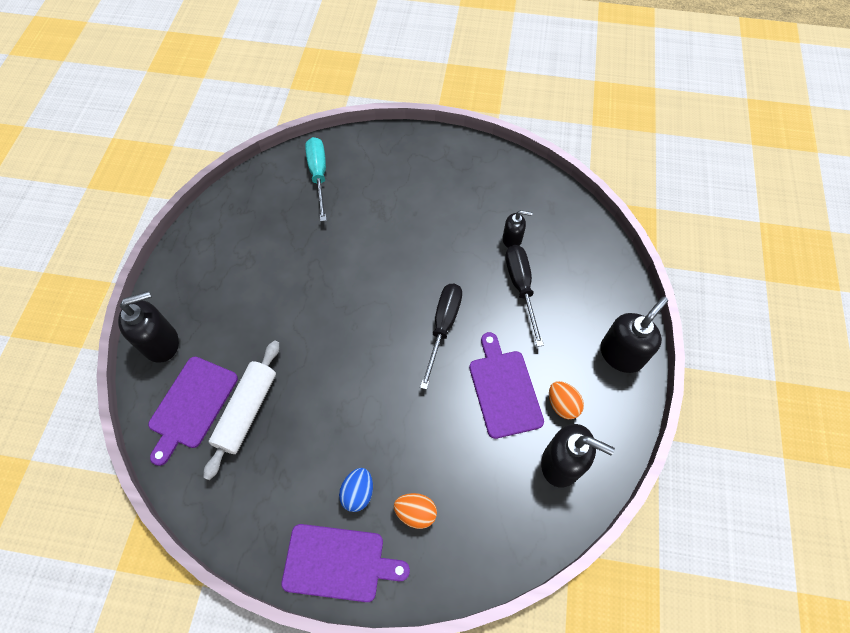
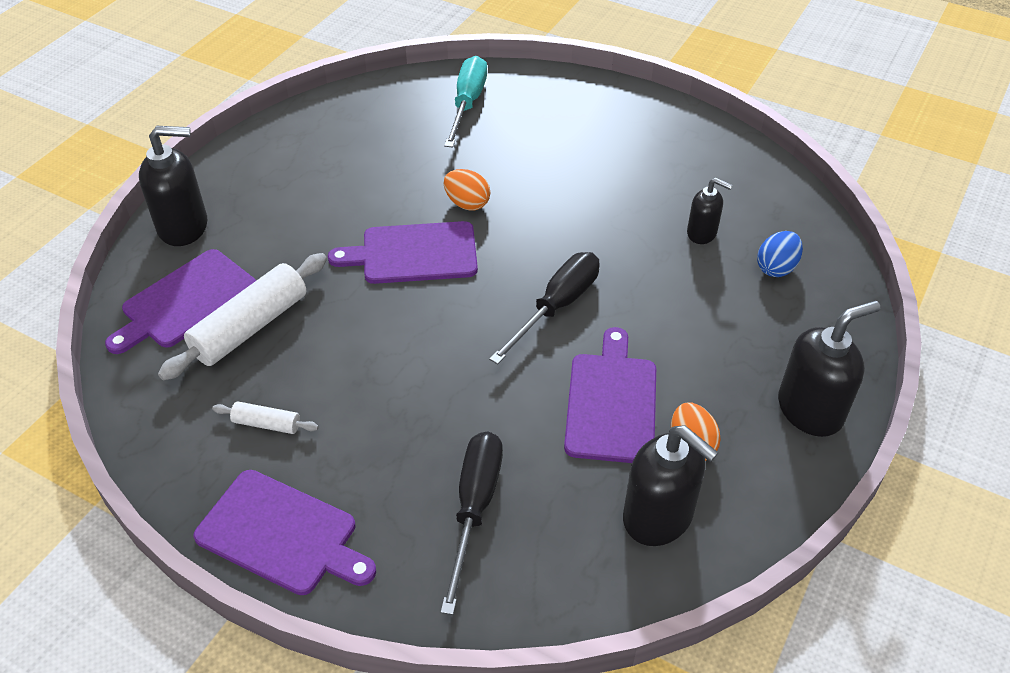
camera: 20 degrees right, 15 degrees down
blue egg [339,468,373,512] -> blue egg moved to [757,231,803,277]
orange egg [394,493,437,529] -> orange egg moved to [444,169,490,210]
black screwdriver [505,245,544,347] -> black screwdriver moved to [440,431,503,615]
none -> white rolling pin [212,401,319,434]
none -> purple cutting board [328,221,478,284]

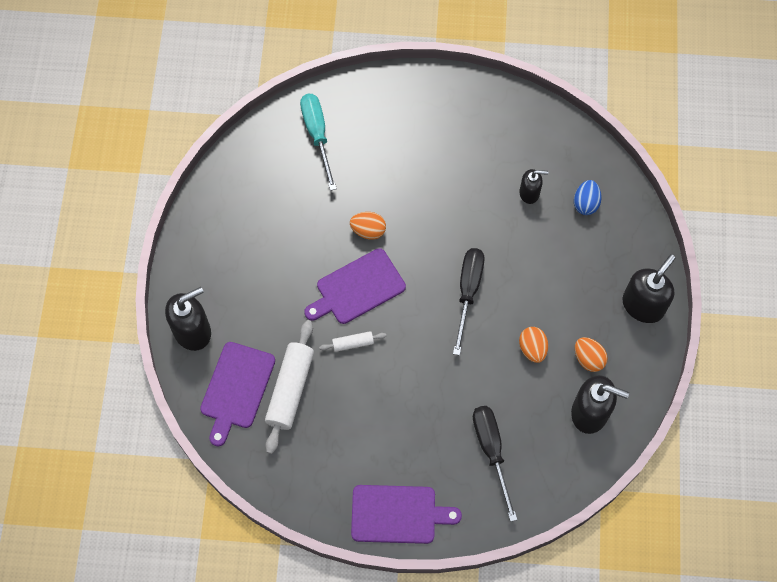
camera: 25 degrees left, 20 degrees up
white rolling pin [212,401,319,434] -> white rolling pin moved to [319,331,386,352]
purple cutting board [564,327,656,463] -> orange egg [519,327,548,363]

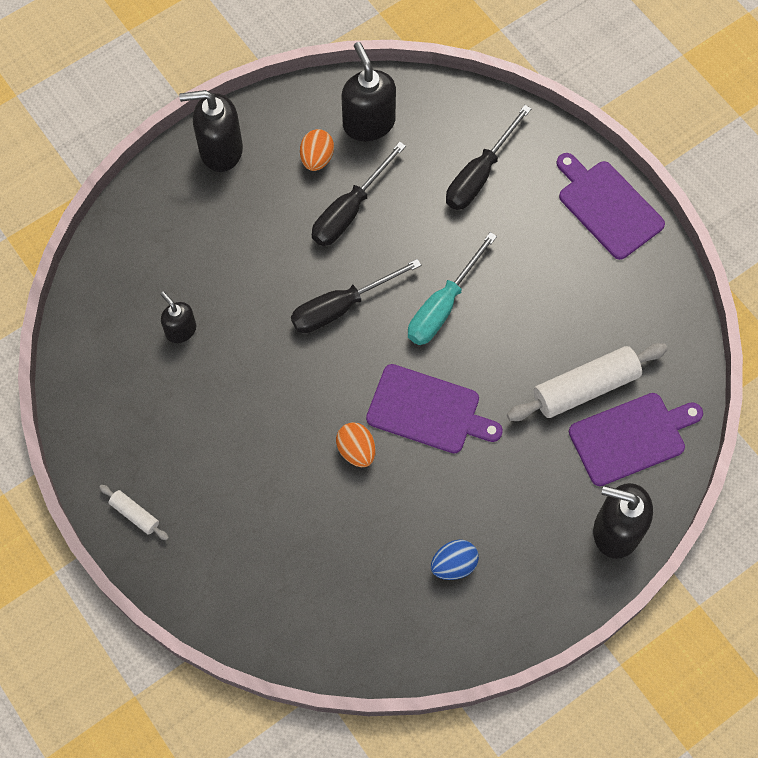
camera: 130 degrees left, 0 degrees up
turquoise screwdriver [300,94,337,191] -> turquoise screwdriver moved to [408,232,497,345]
white rolling pin [319,331,386,352] -> white rolling pin moved to [99,485,169,540]
orange egg [519,327,548,363] -> black screwdriver [312,142,406,246]
blue egg [574,180,601,215] -> blue egg moved to [431,540,479,580]

